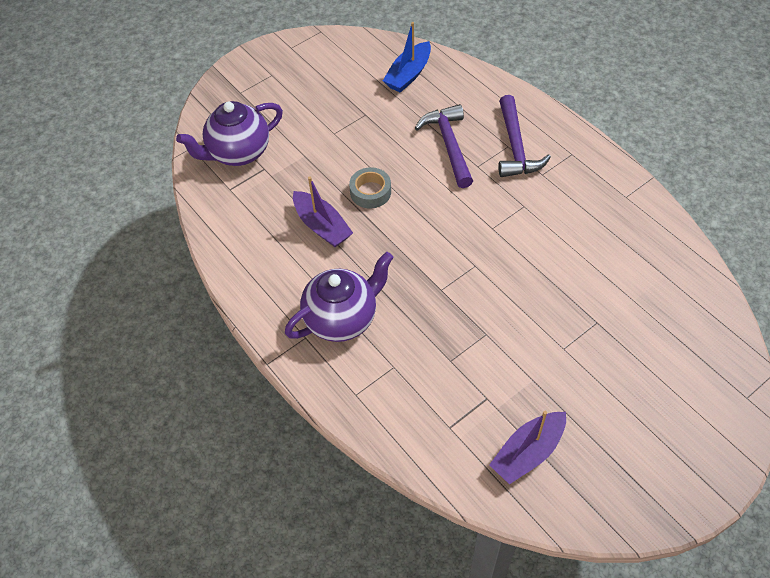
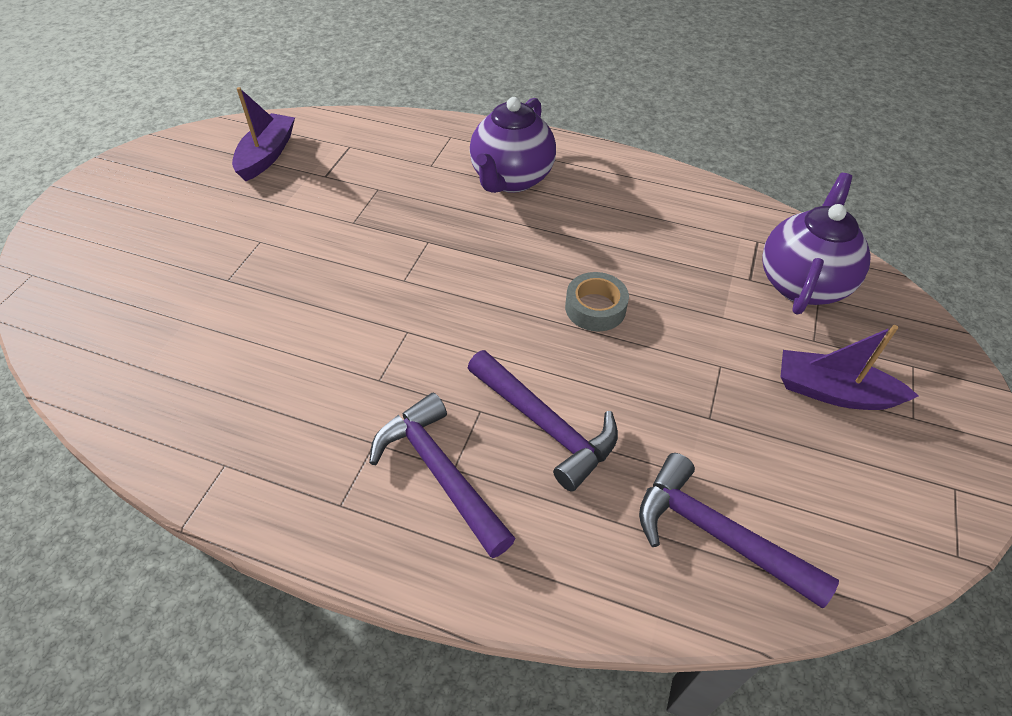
camera: 145 degrees right, 5 degrees down
purple boat [293,176,353,247] -> purple boat moved to [780,325,919,410]
blue boat [383,22,431,93] -> purple hammer [639,453,839,608]

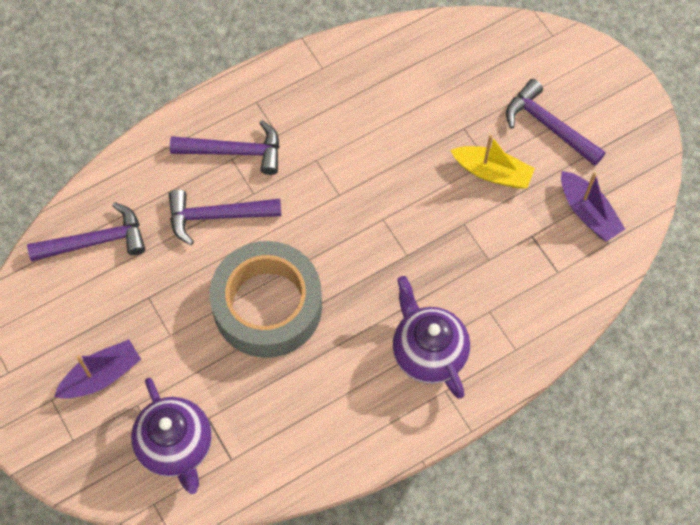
camera: 130 degrees right, 15 degrees up
grey tape [565,272,629,332] -> grey tape [210,241,322,358], size x2.37
none -> yellow boat [450,135,535,189]
none -> purple hammer [506,79,606,166]

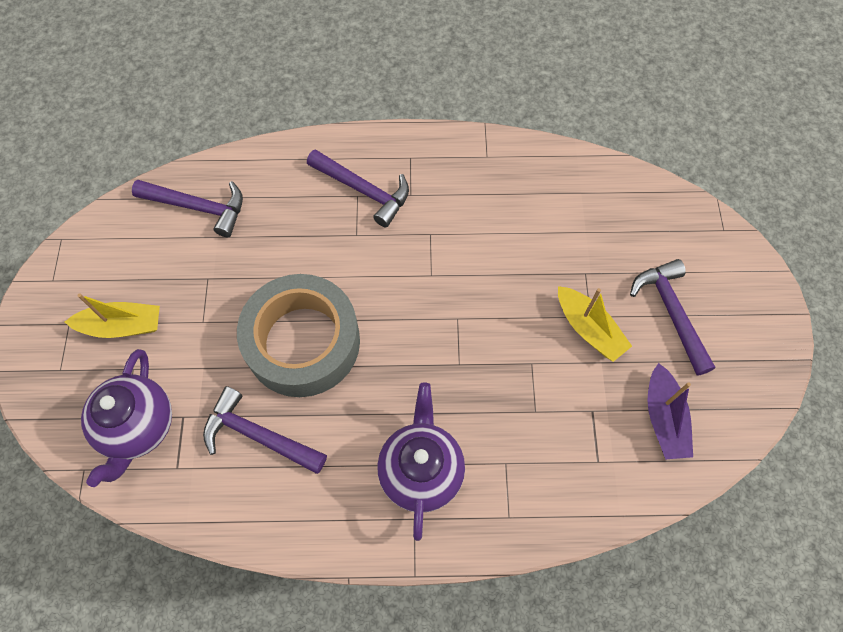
camera: 30 degrees right, 0 degrees up
purple boat [54,340,141,399] -> yellow boat [65,294,160,338]
purple hammer [169,190,281,245] -> purple hammer moved to [203,386,327,474]

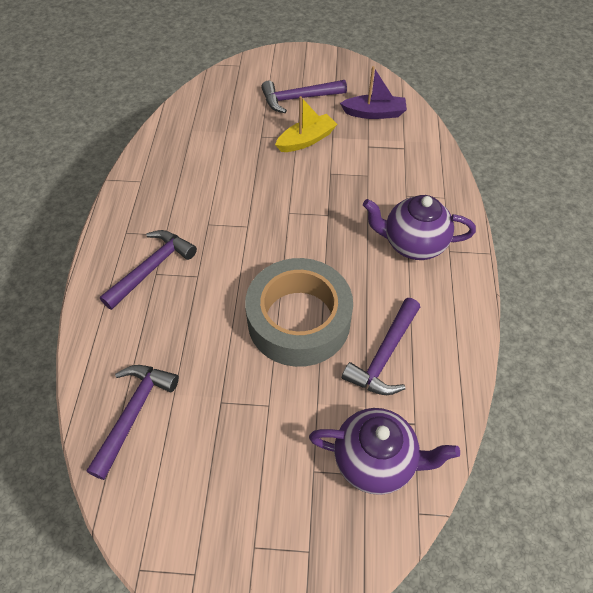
camera: 85 degrees left, 10 degrees down
yellow boat [65,294,160,338] -> none

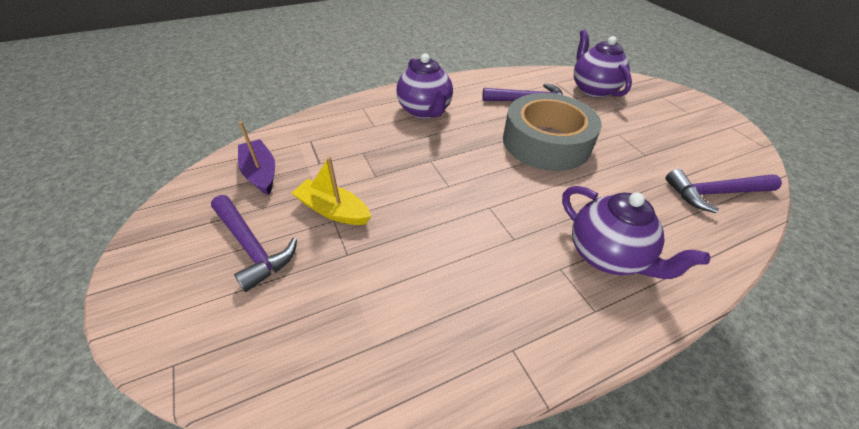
camera: 120 degrees left, 10 degrees down
purple hammer [100,230,197,310] -> purple teapot [562,186,710,279]

